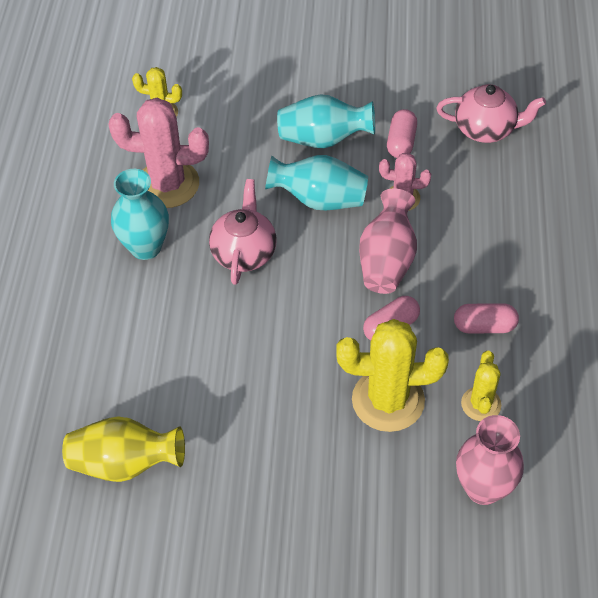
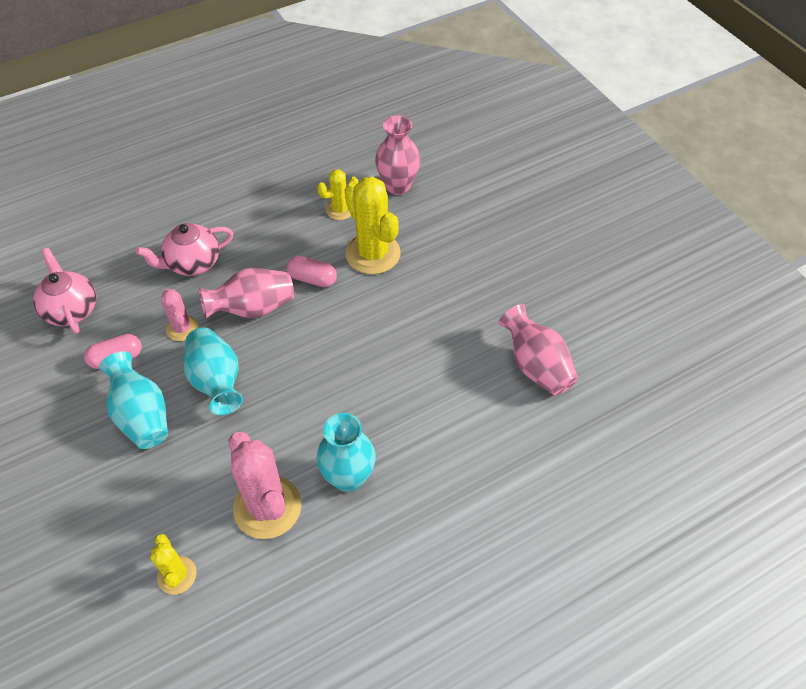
camera: 125 degrees left, 0 degrees up
yellow vase [62,416,185,482] -> pink vase [498,304,578,396]
pink teapot [209,179,277,285] -> pink teapot moved to [136,223,234,276]
pink capsule [454,303,519,333] -> none

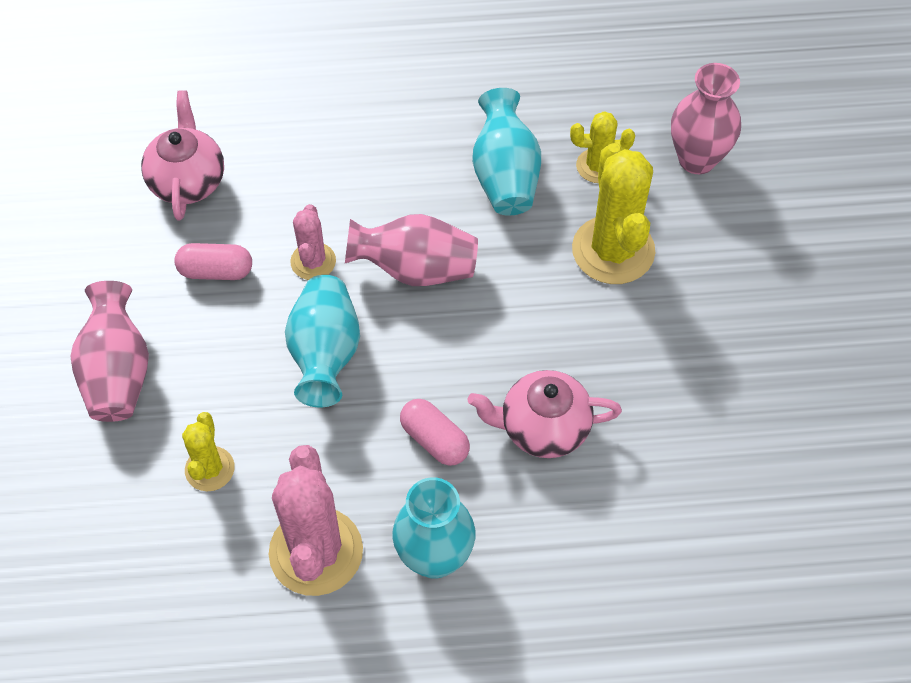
camera: 25 degrees right, 5 degrees up
turquoise vase [99,351,168,449] -> turquoise vase moved to [472,88,541,215]
pink teapot [136,223,234,276] -> pink teapot moved to [468,370,622,458]
yellow cactus [151,534,197,595] -> yellow cactus moved to [182,412,235,491]
pink capsule [287,256,337,287] -> pink capsule moved to [400,399,470,466]
pink vase [498,304,578,396] -> pink vase moved to [71,281,149,422]

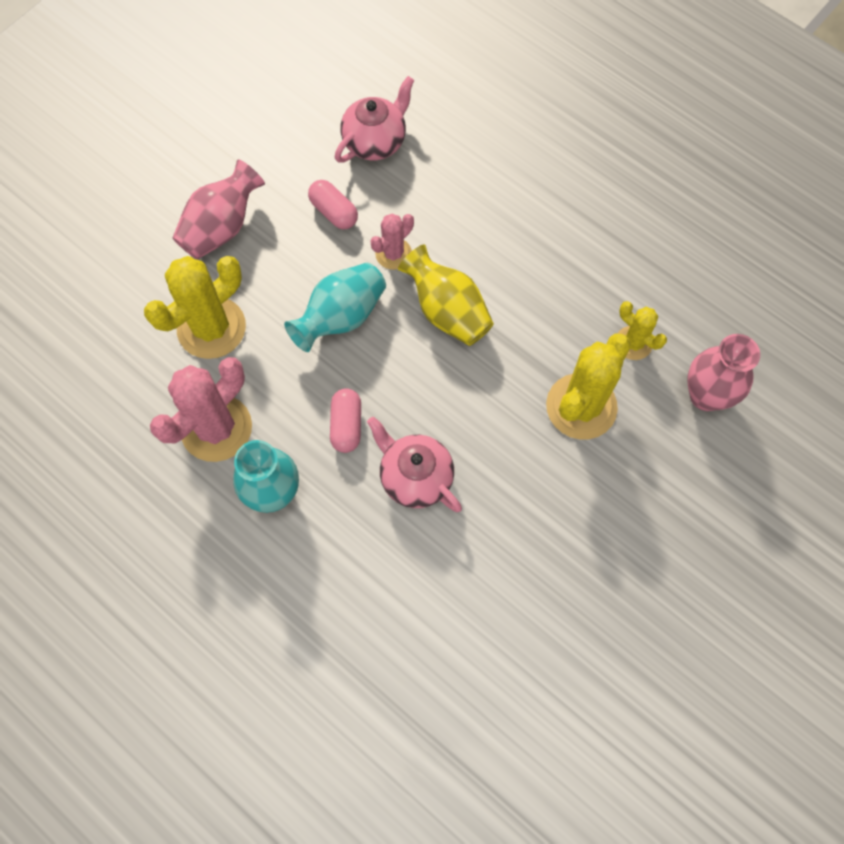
camera: 45 degrees right, 10 degrees up
yellow cactus [182,412,235,491] -> yellow cactus [144,256,246,359], size x1.83
pink vase [345,214,478,286] -> yellow vase [398,244,494,346]
turquoise vase [472,88,541,215] -> none

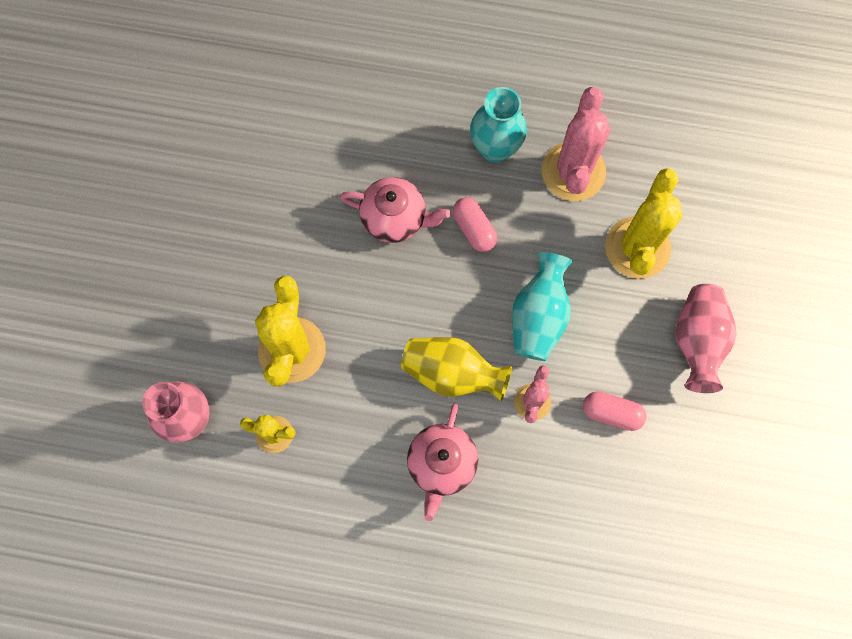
camera: 150 degrees right, 5 degrees up
pink teapot [335,76,415,163] -> pink teapot moved to [407,403,478,521]

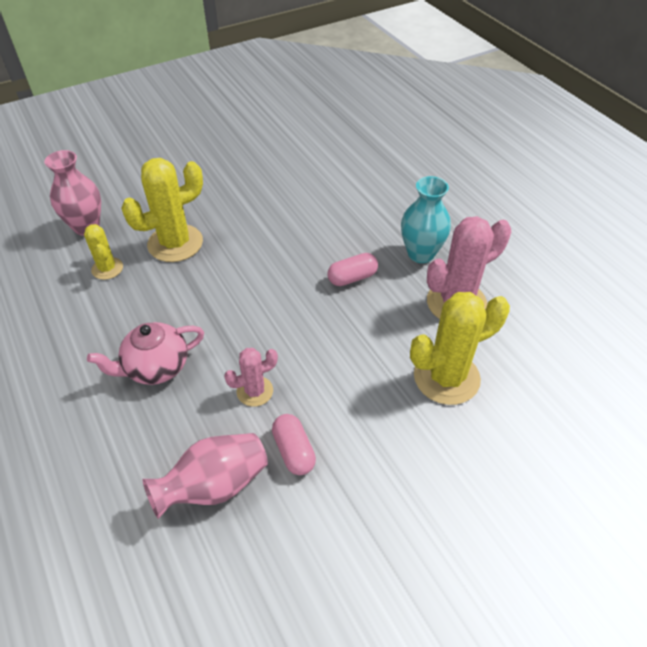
camera: 50 degrees right, 25 degrees down
pink teapot [340,177,451,243] -> none
yellow vase [401,337,512,401] -> none
pink capsule [453,197,497,252] -> pink capsule turned 45 degrees clockwise [328,253,378,286]
turquoise vase [512,252,573,361] -> none
pink vase [675,284,737,393] -> pink vase moved to [142,433,268,519]

